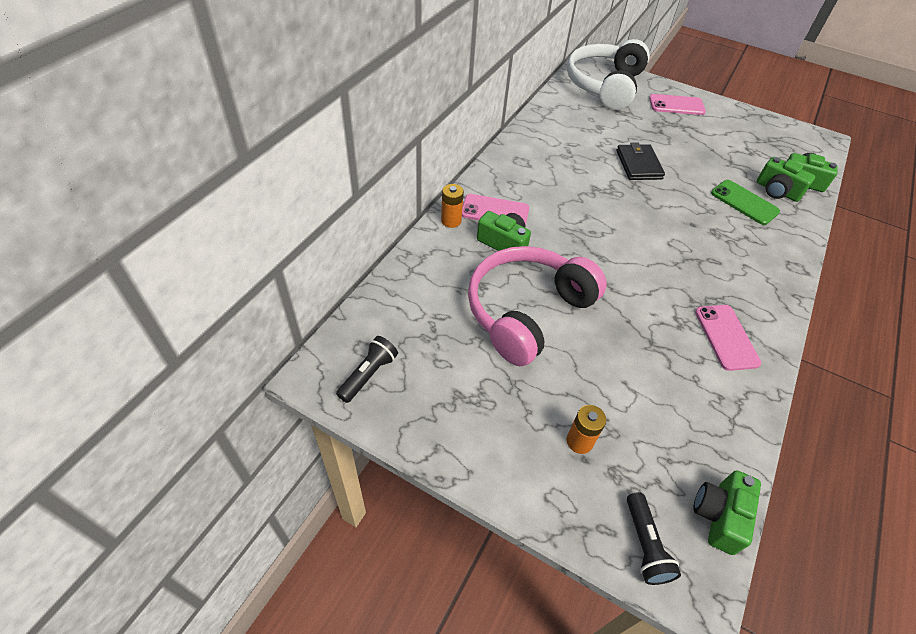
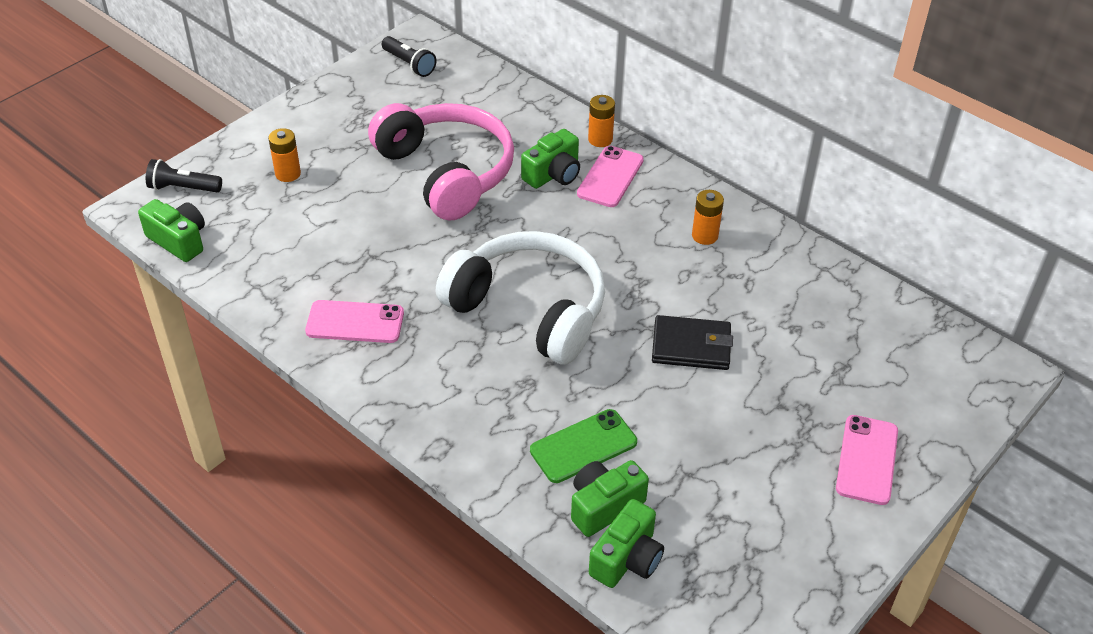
camera: 105 degrees right, 5 degrees down
white headphones [567,39,650,110] -> white headphones moved to [436,231,605,365]
none -> orange battery [692,190,724,245]

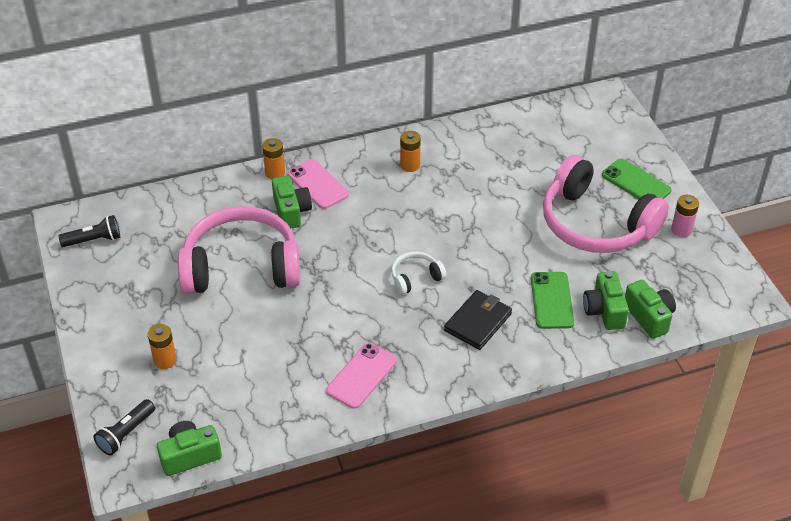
camera: 60 degrees left, 0 degrees up
white headphones [436,231,605,365] -> white headphones [391,252,446,295], size x0.43
black wallet [652,315,733,370] -> black wallet moved to [444,290,512,350]
pink phone [836,415,898,505] -> green phone [602,158,672,199]
none -> pink headphones [543,155,669,253]
none -> pink battery [671,195,699,237]

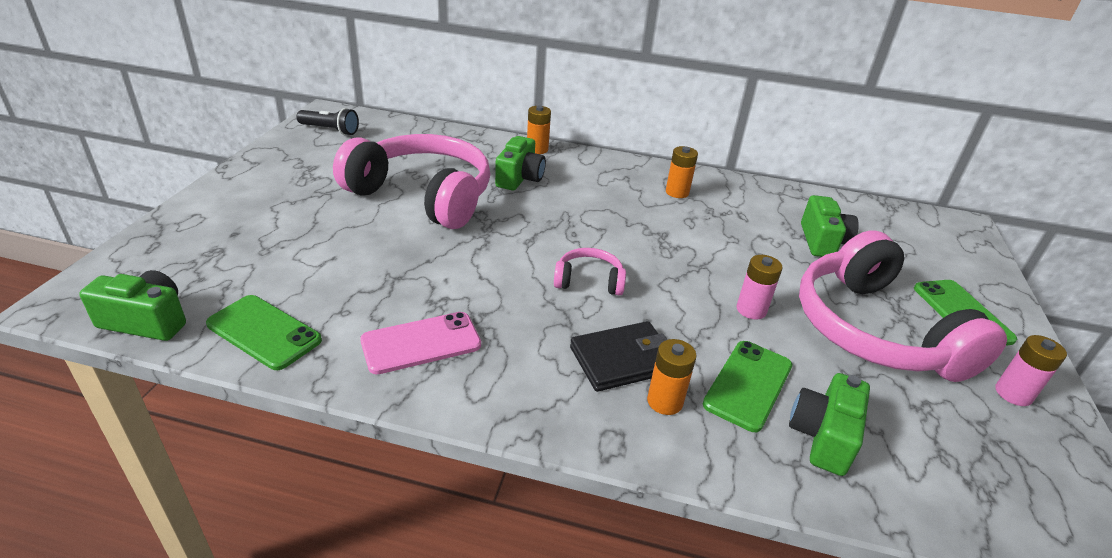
camera: 30 degrees right, 10 degrees down
black flashlight [94,399,155,456] -> none
orange battery [147,324,177,369] -> orange battery moved to [647,339,697,415]
pink phone [288,159,349,209] -> none
white headphones [391,252,446,295] -> pink headphones [554,248,626,295]
green camera [625,280,676,339] -> green camera moved to [801,195,859,257]
none -> green phone [206,295,322,370]
none -> pink battery [736,255,783,320]

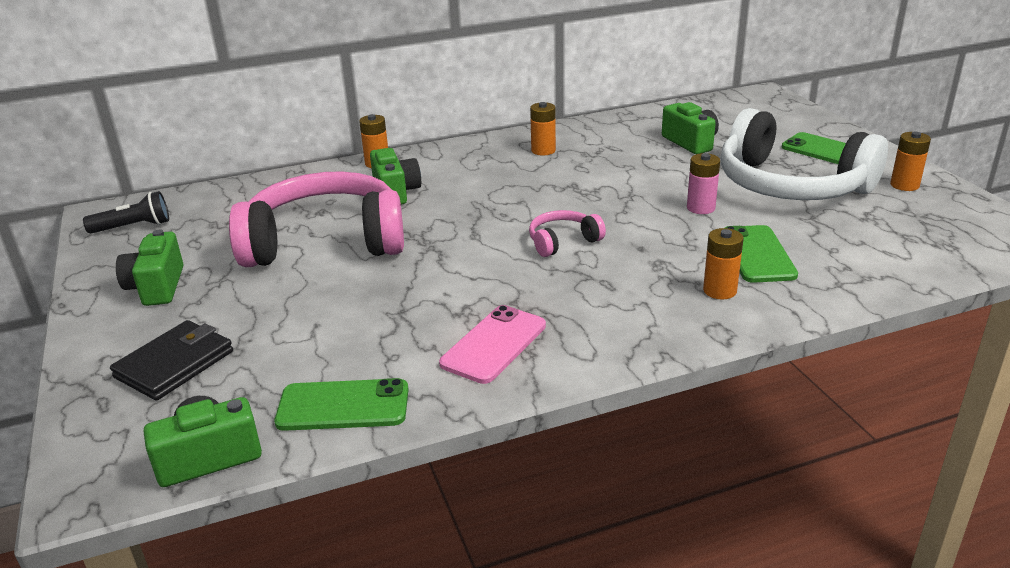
camera: 30 degrees left, 5 degrees down
black wallet [570,321,668,392] -> black wallet moved to [110,320,233,401]
green camera [789,373,870,476] -> green camera moved to [116,230,183,306]
pink headphones [799,231,1007,382] -> white headphones [720,108,888,200]
pink battery [995,335,1067,406] -> orange battery [890,132,931,191]

